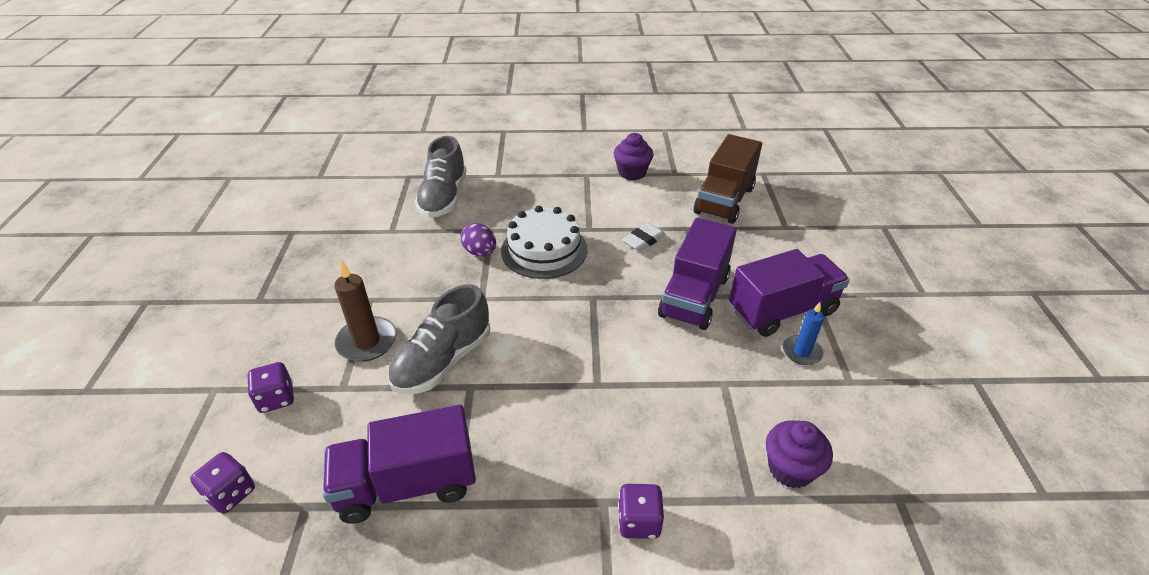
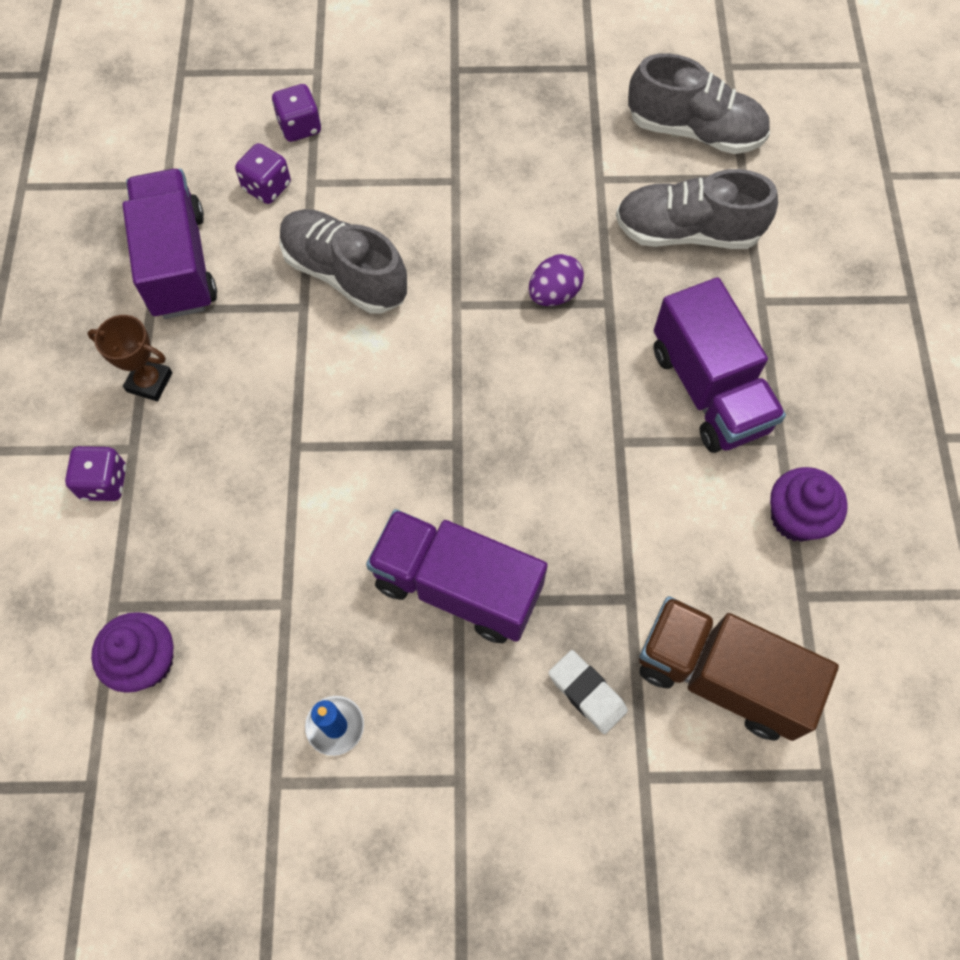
camera: 90 degrees right, 25 degrees up
purple dice [190,452,255,514] -> purple dice moved to [235,143,291,204]
brown candle [334,260,397,362] -> none
white cake [501,206,587,279] -> none
white eraser [622,223,666,252] -> white eraser moved to [548,650,628,734]
purple truck [729,249,850,337] -> purple truck moved to [654,277,786,453]
none -> brown trophy [88,315,172,402]
none -> grey shoe [628,53,770,154]

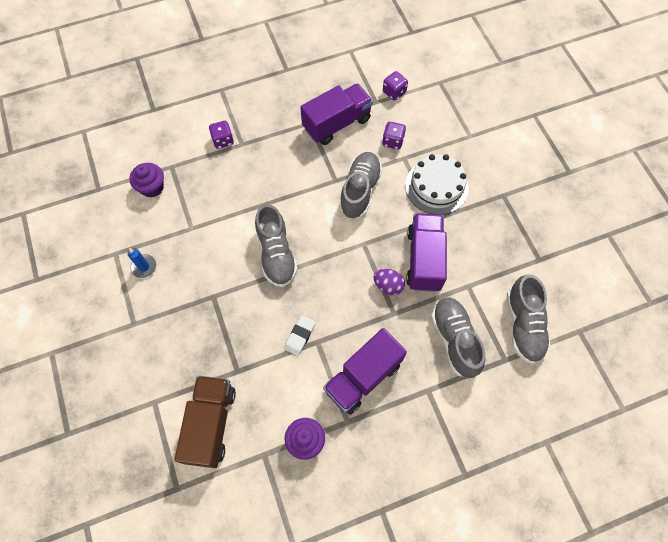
camera: 70 degrees right, 0 degrees up
brown trophy [88,315,172,402] -> none
purple dice [272,84,321,142] -> purple dice moved to [383,71,408,101]
purple truck [366,509,548,643] -> purple truck moved to [406,213,447,292]
white eraser [548,650,628,734] -> white eraser moved to [284,315,316,356]
none -> grey shoe [255,204,298,287]
none -> white cake [405,154,469,215]

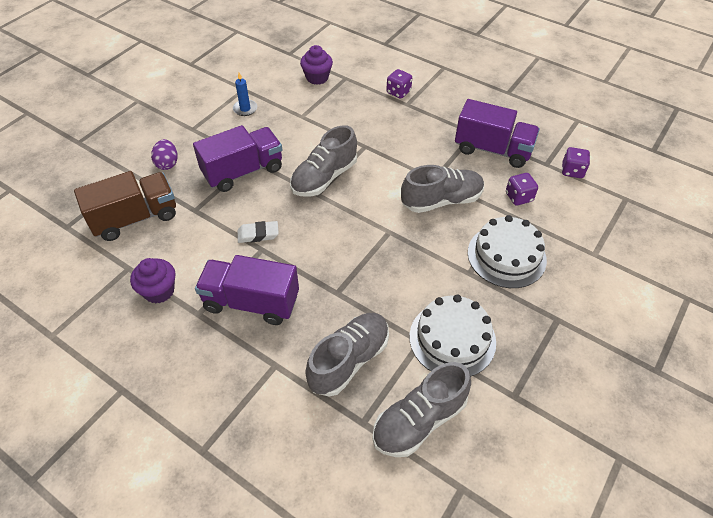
camera: 55 degrees right, 15 degrees down
purple egg [373,269,405,295] -> purple egg moved to [151,139,178,170]
purple truck [406,213,447,292] -> purple truck moved to [193,125,282,192]
none -> white cake [409,295,496,376]

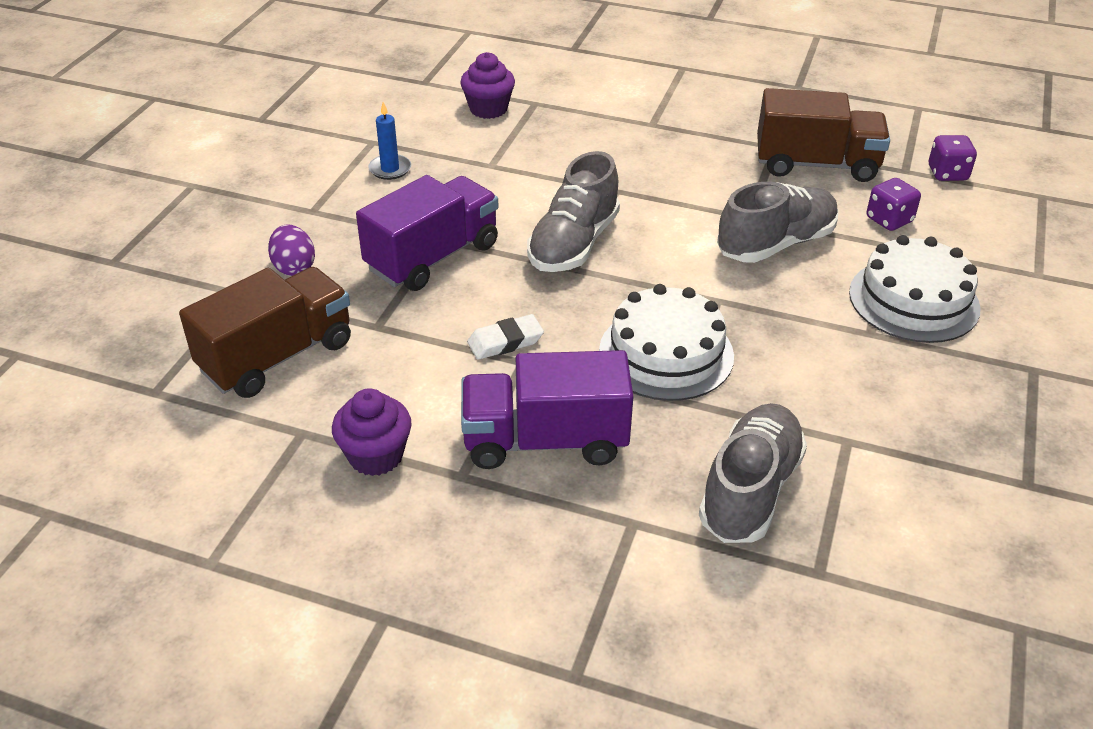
camera: 15 degrees left, 10 degrees down
grey shoe [372,362,471,457] -> none
purple dice [386,69,412,99] -> none
white cake [409,295,496,376] -> white cake moved to [599,284,734,401]
purple truck [455,99,540,168] -> brown truck [757,88,890,182]

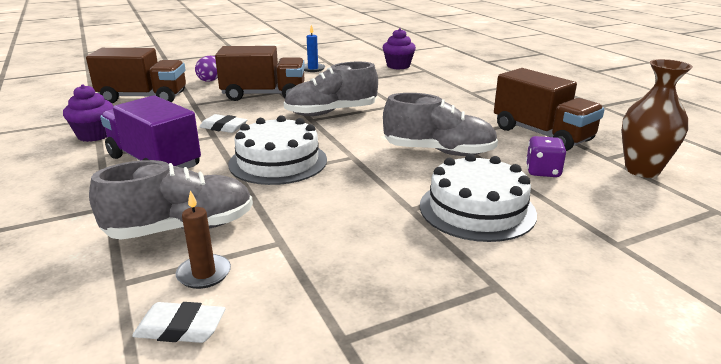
camera: 45 degrees right, 15 degrees down
purple truck [356,175,498,291] -> brown truck [215,46,305,101]
purple dice [929,135,977,181] -> brown vase [622,59,693,178]
none -> white eraser [132,302,226,343]
none -> brown candle [176,190,231,289]

